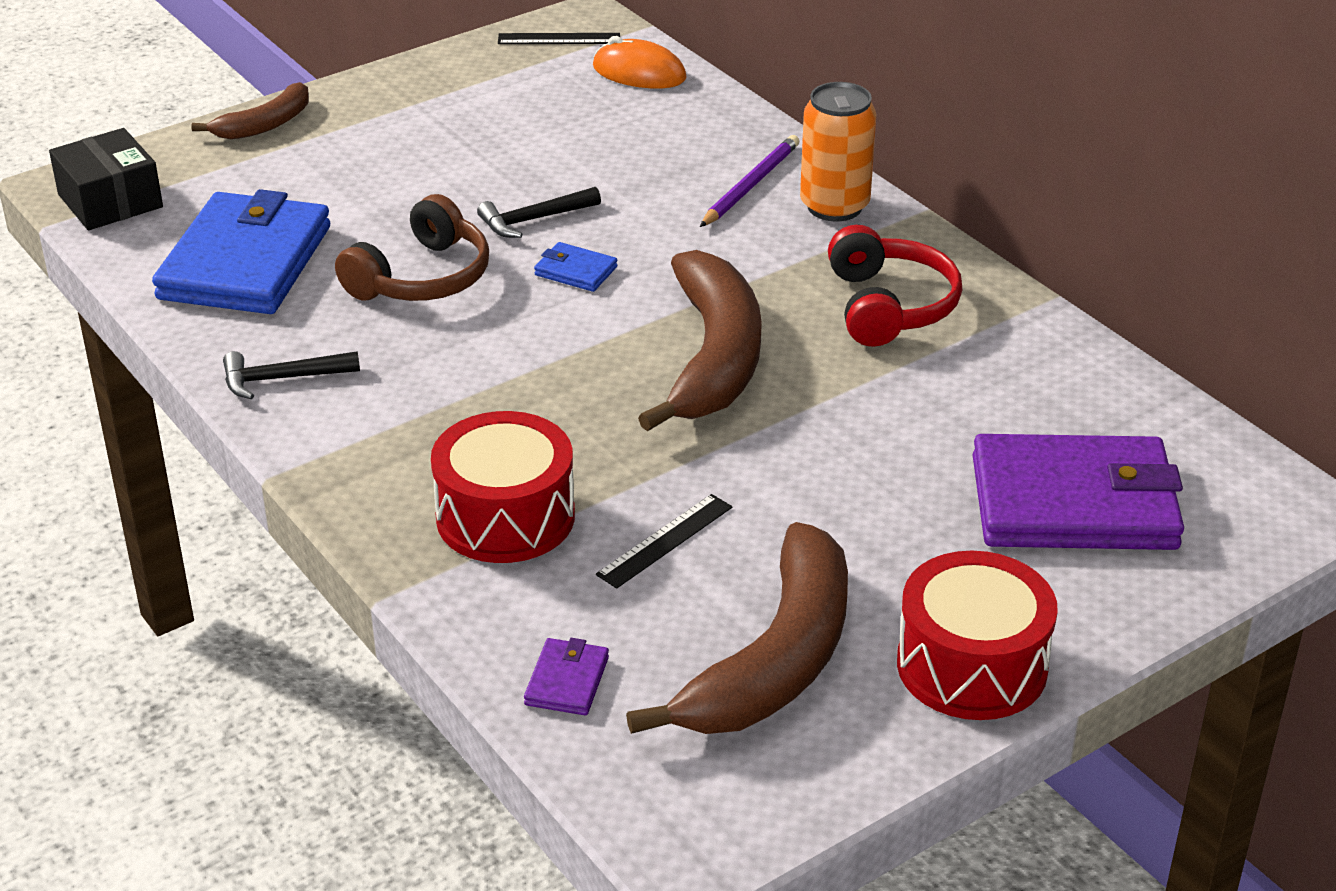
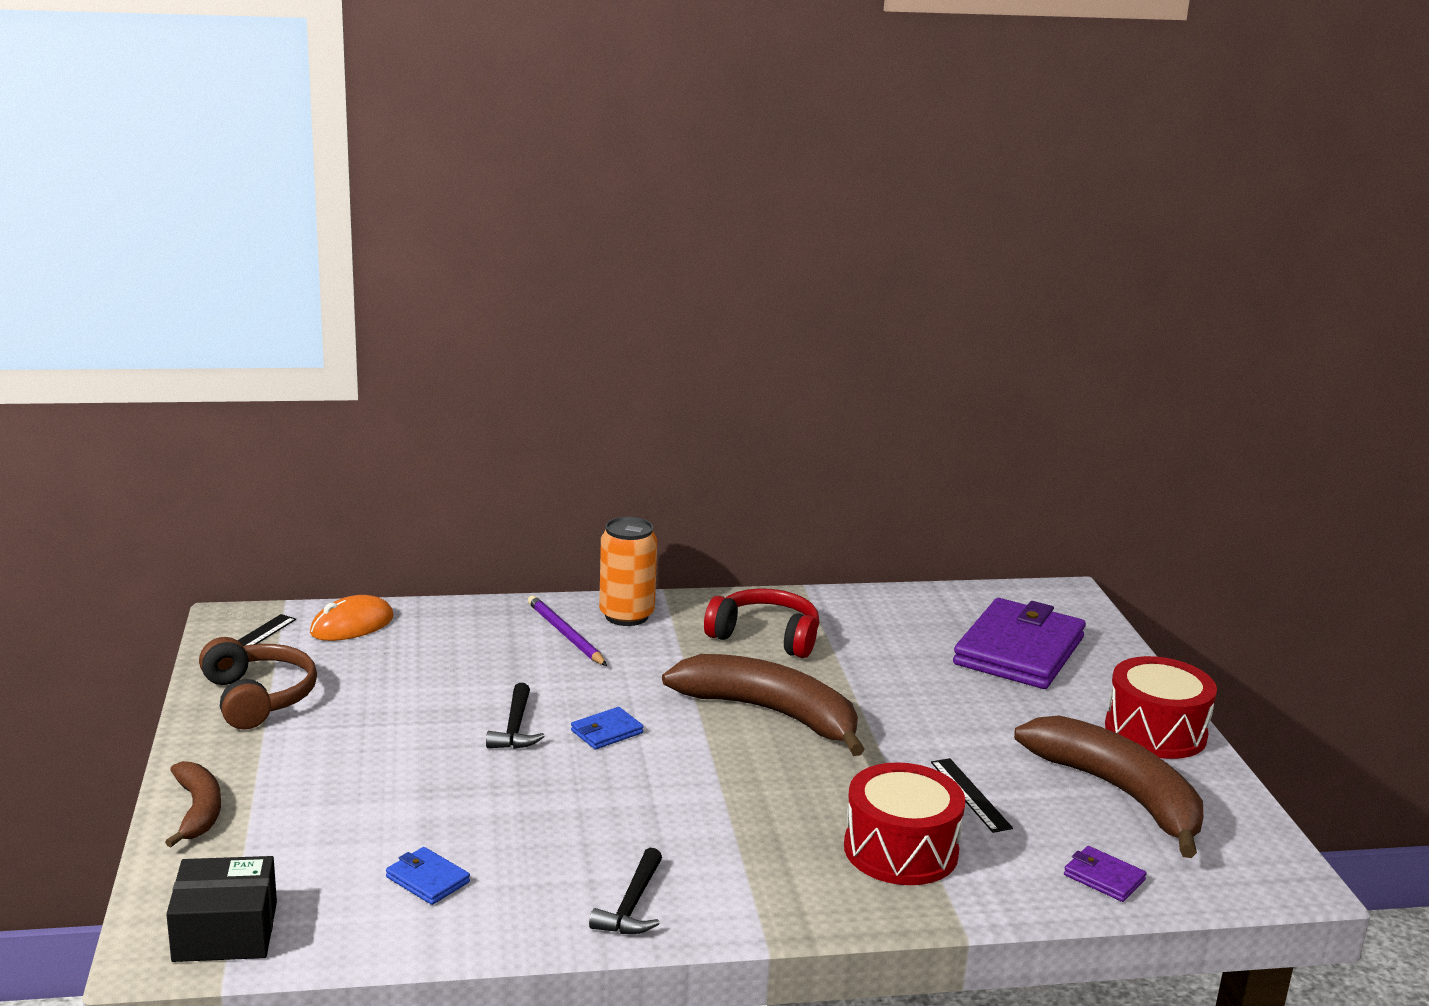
camera: 65 degrees left, 15 degrees down
blue wallet [152,189,330,314] -> blue wallet [386,847,470,905], size x0.41
brown headphones [335,194,489,301] -> brown headphones moved to [199,637,317,730]

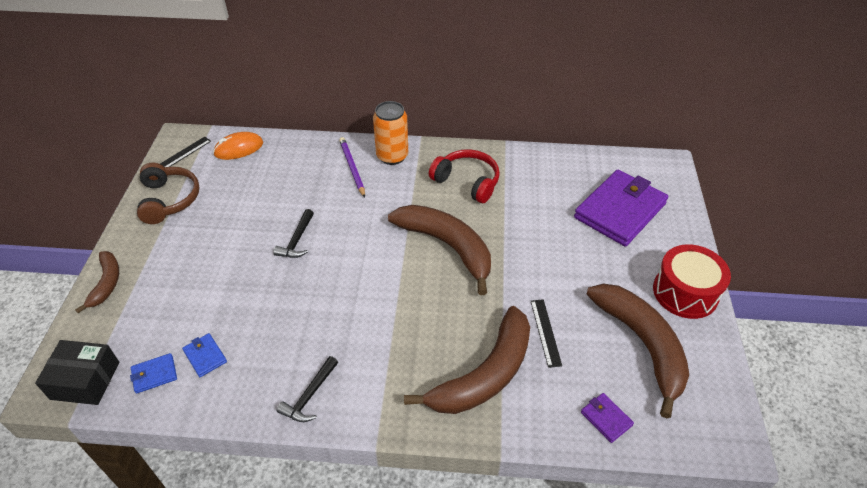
camera: 15 degrees right, 25 degrees up
blue wallet [571,707,644,749] -> blue wallet moved to [130,353,177,394]
red drum [844,762,966,885] -> brown banana [404,306,530,414]

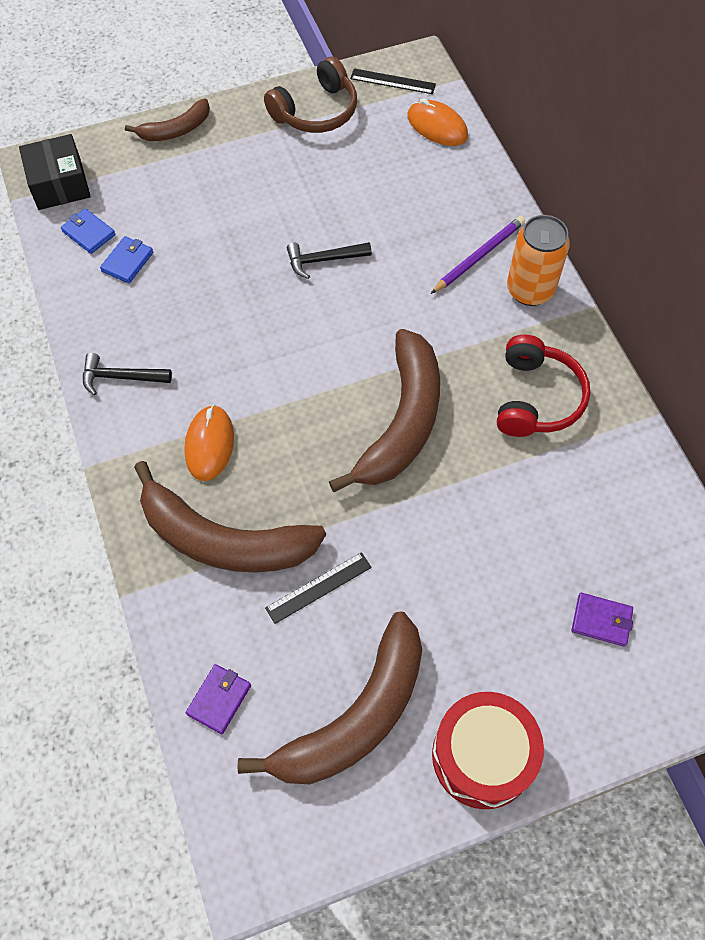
camera: 65 degrees right, 15 degrees up
purple wallet [574,170,668,246] -> purple wallet [572,593,633,647], size x0.41
none -> orange mouse [184,405,234,481]

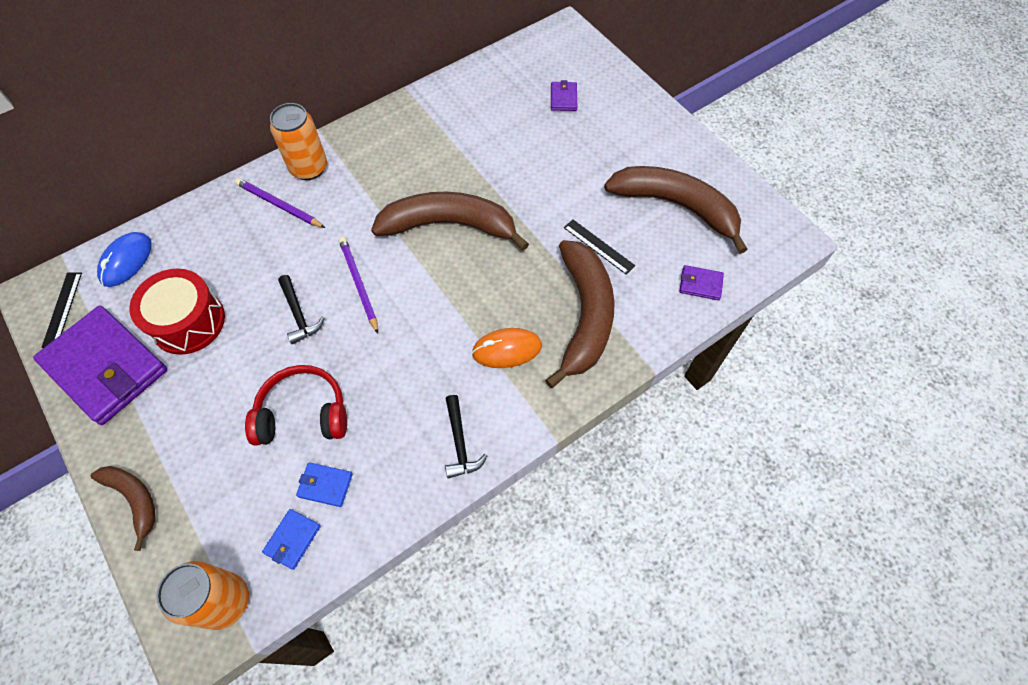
camera: 105 degrees left, 0 degrees up
black box [19,134,91,210] -> orange can [156,561,249,630]
brown headphones [264,56,357,133] -> purple wallet [33,306,167,425]
orange mouse [407,98,468,146] -> blue mouse [97,232,151,287]
red drum [432,692,544,809] -> red drum moved to [129,269,225,355]
red headphones [497,335,590,437] -> red headphones moved to [245,365,347,446]
none -> purple pencil [339,237,378,334]

